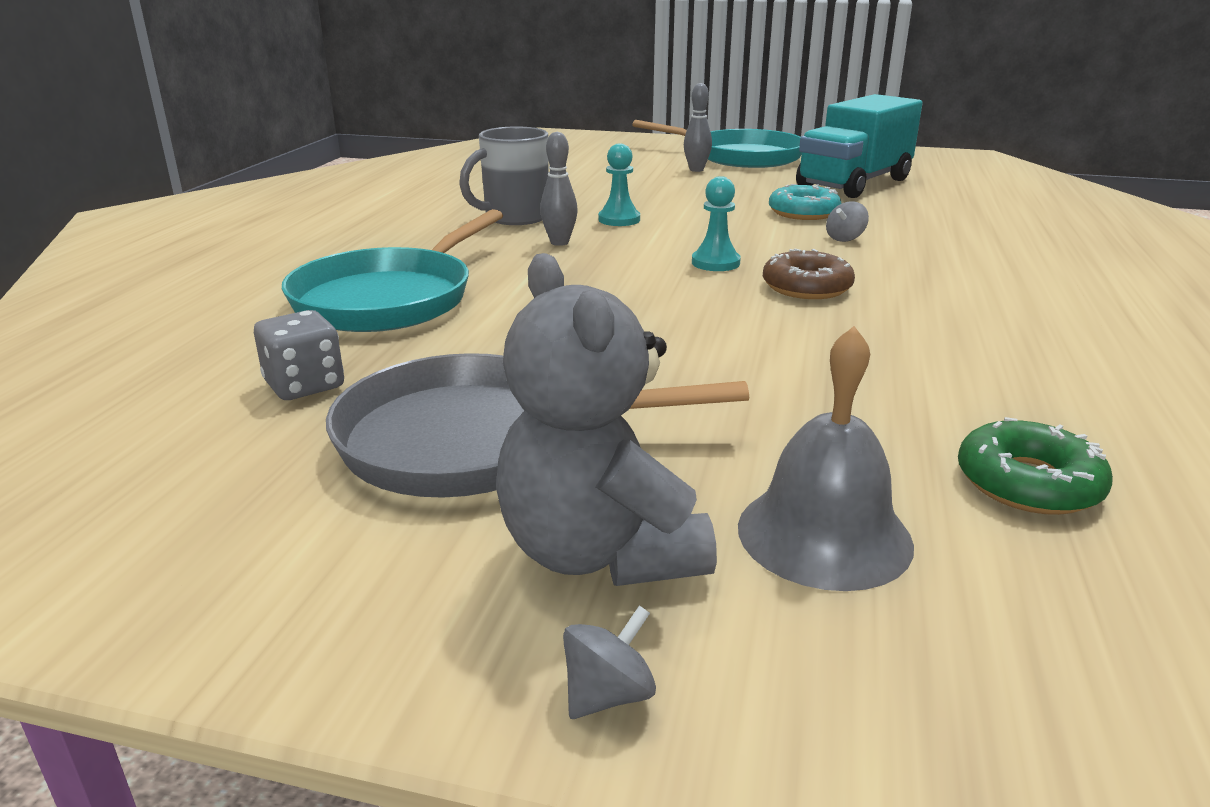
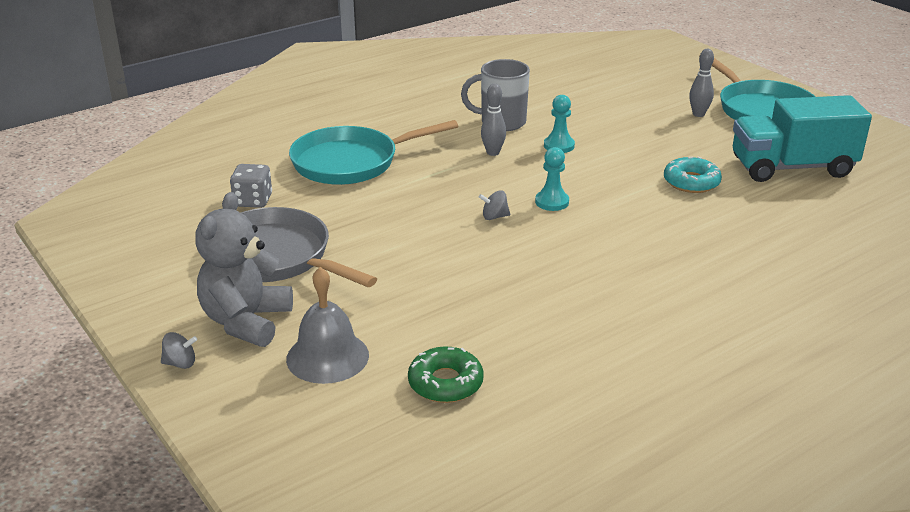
camera: 40 degrees right, 5 degrees up
brown donut [763,248,855,299] -> none
grey spinning top [826,201,869,242] -> grey spinning top moved to [479,190,510,220]

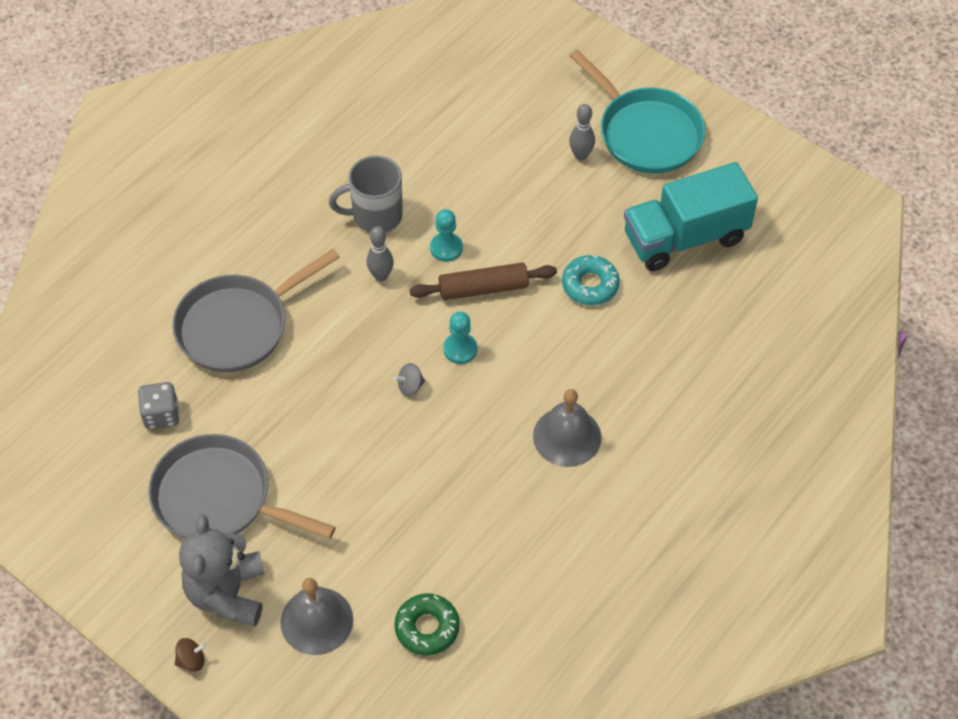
camera: 15 degrees left, 25 degrees up
grey spinning top [161,332,197,369] -> brown spinning top [175,638,206,672]
turquoise pan [289,120,458,185] -> grey pan [172,249,340,372]
none -> brown rolling pin [410,263,557,300]
none -> grey bell [533,389,601,467]

